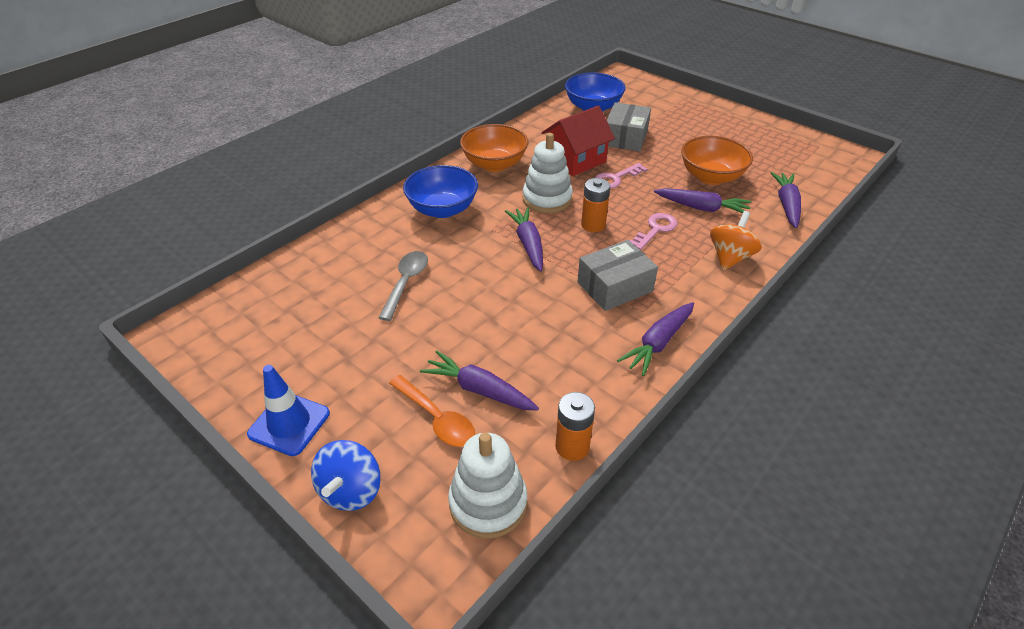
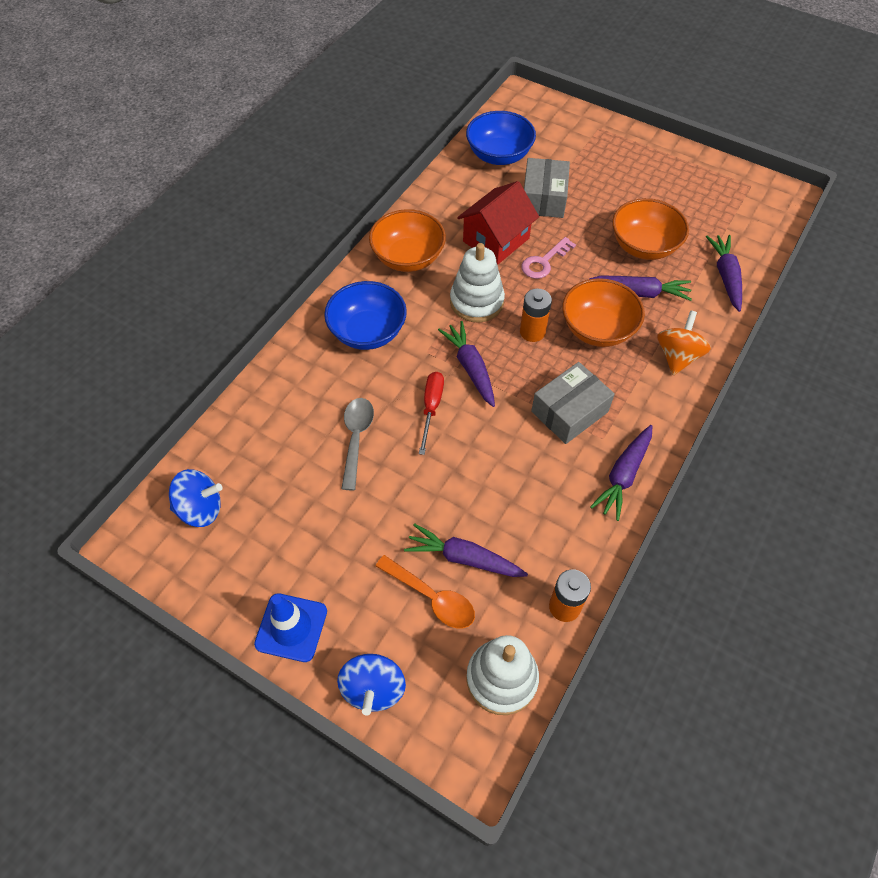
camera: 10 degrees left, 15 degrees up
pink key [629,213,677,250] -> orange bowl [562,278,645,347]
none -> blue spinning top [169,469,223,527]
none -> red screwdriver [419,372,444,455]

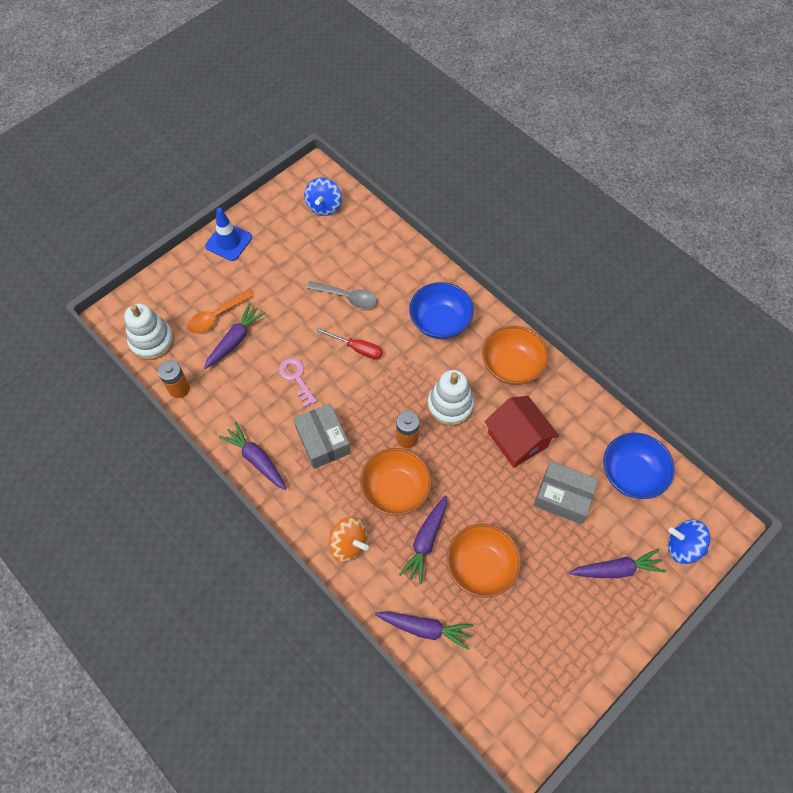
camera: 105 degrees right, 5 degrees up
blue spinning top [337,654,406,716] -> blue spinning top moved to [668,520,710,564]
purple carrot [438,321,495,407] -> purple carrot moved to [569,549,666,578]
pink key [521,237,576,279] -> pink key moved to [279,358,317,407]

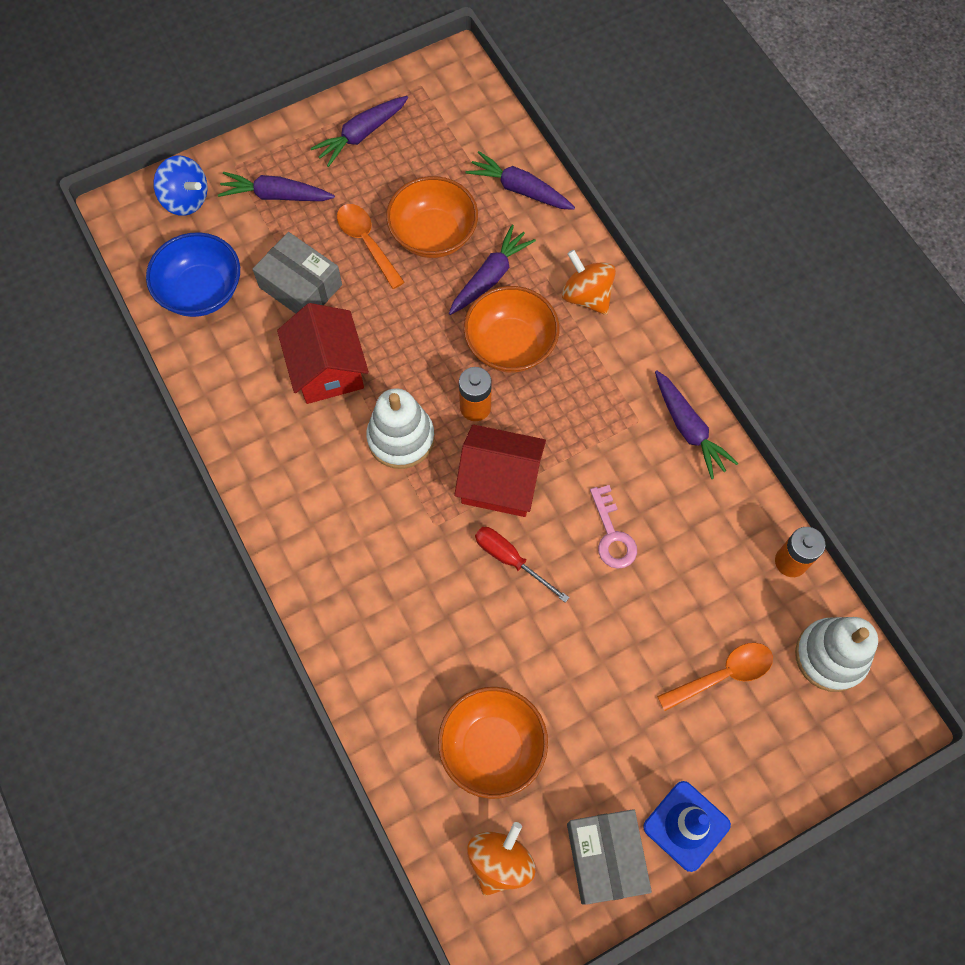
camera: 165 degrees left, 5 degrees up
purple carrot [204,303,266,369] -> purple carrot moved to [310,96,408,167]
grey box [293,403,350,469] -> grey box moved to [567,809,652,905]
blue spinning top [304,178,342,216] -> orange spinning top [467,822,535,896]
grey spoon [306,281,377,309] -> none
blue bowl [409,282,474,339] -> none
orange bowl [482,326,549,385] -> orange bowl moved to [438,687,548,799]
none -> orange spoon [337,204,405,289]
none -> red house [454,424,546,517]

